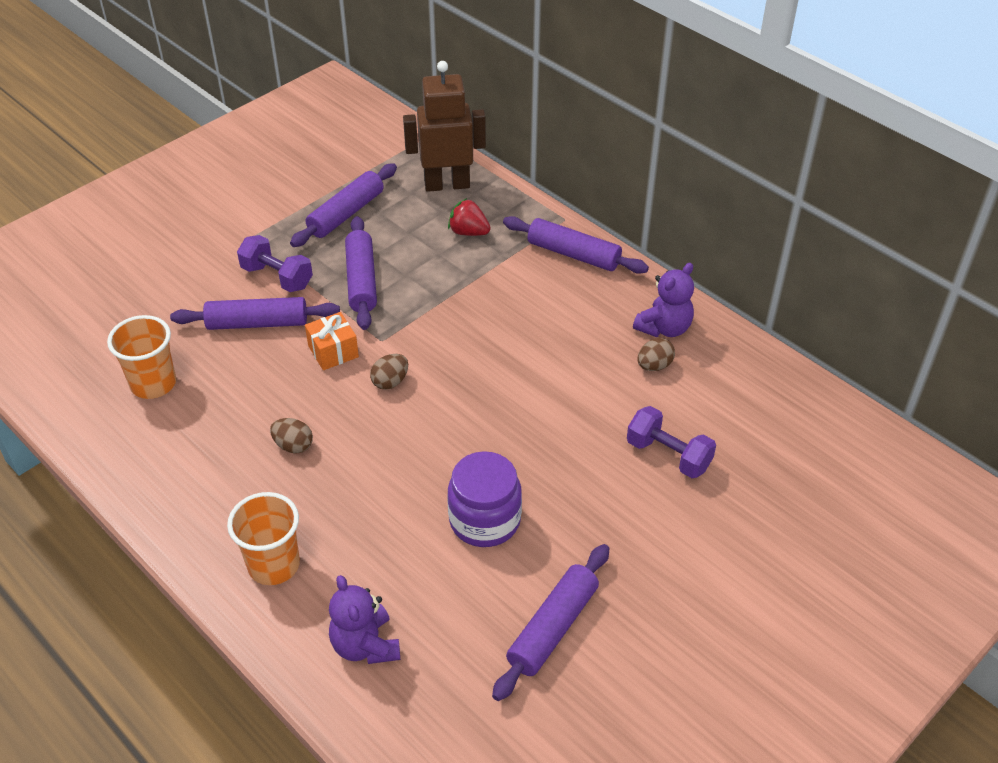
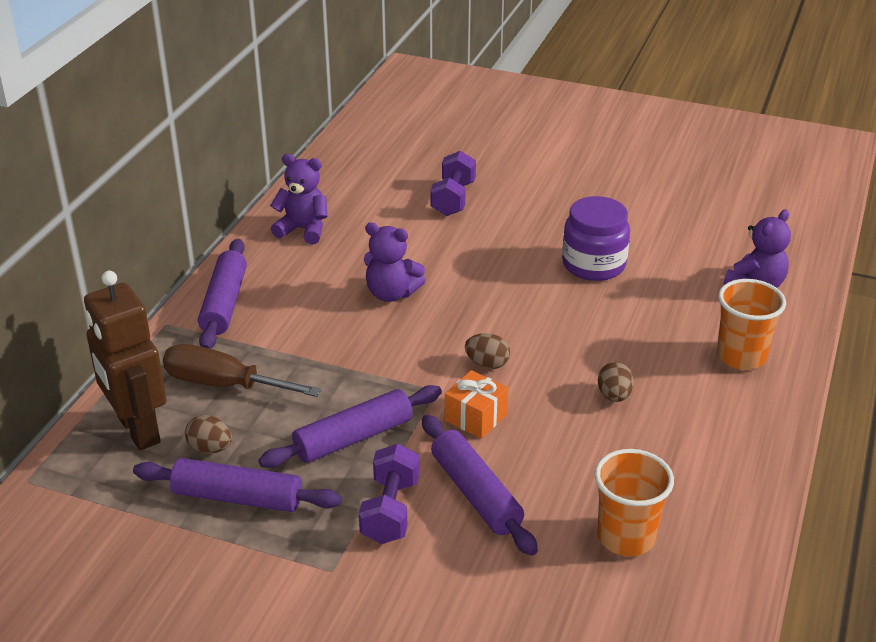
camera: 115 degrees left, 10 degrees down
red strawberry [448,198,491,236] -> brown screwdriver [163,344,321,397]
purple rolling pin [492,544,610,701] -> none
brown egg [637,338,675,371] -> brown egg moved to [185,415,232,453]
none -> purple teddy bear [364,222,425,302]

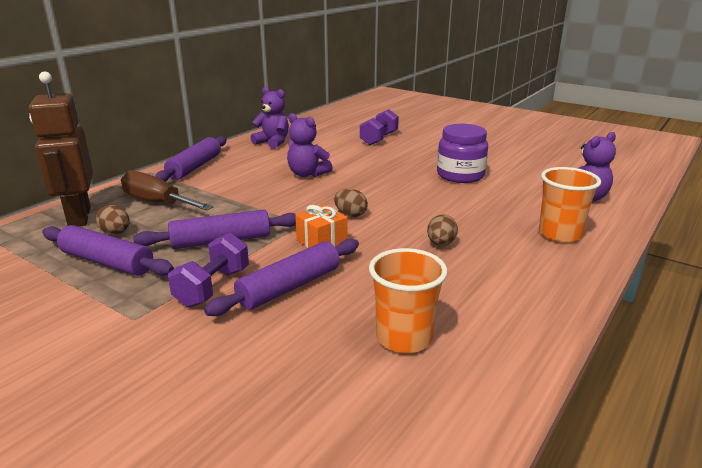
camera: 15 degrees right, 10 degrees down
purple rolling pin [422,414,538,556] -> purple rolling pin turned 60 degrees clockwise [204,239,359,316]

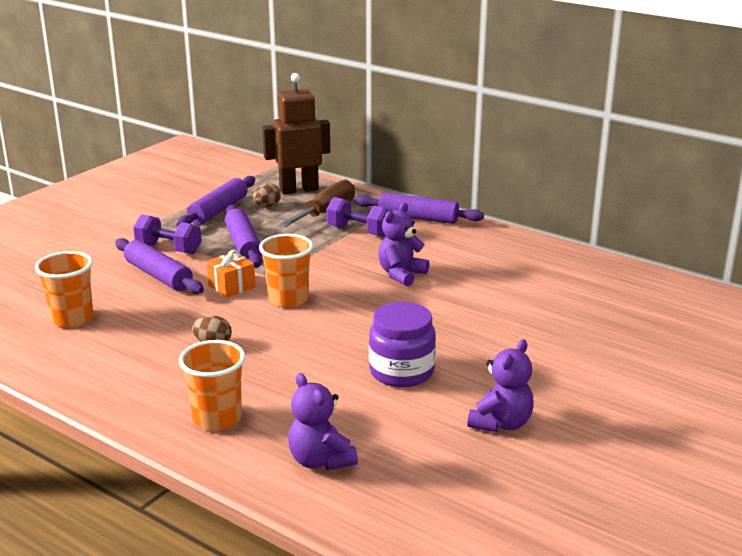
camera: 90 degrees right, 0 degrees up
purple teddy bear [251,87,289,149] -> purple teddy bear moved to [467,339,534,432]
brown egg [334,189,368,217] -> orange cup [259,234,313,308]
purple dumbbell [360,109,399,145] -> purple dumbbell moved to [326,197,390,237]

